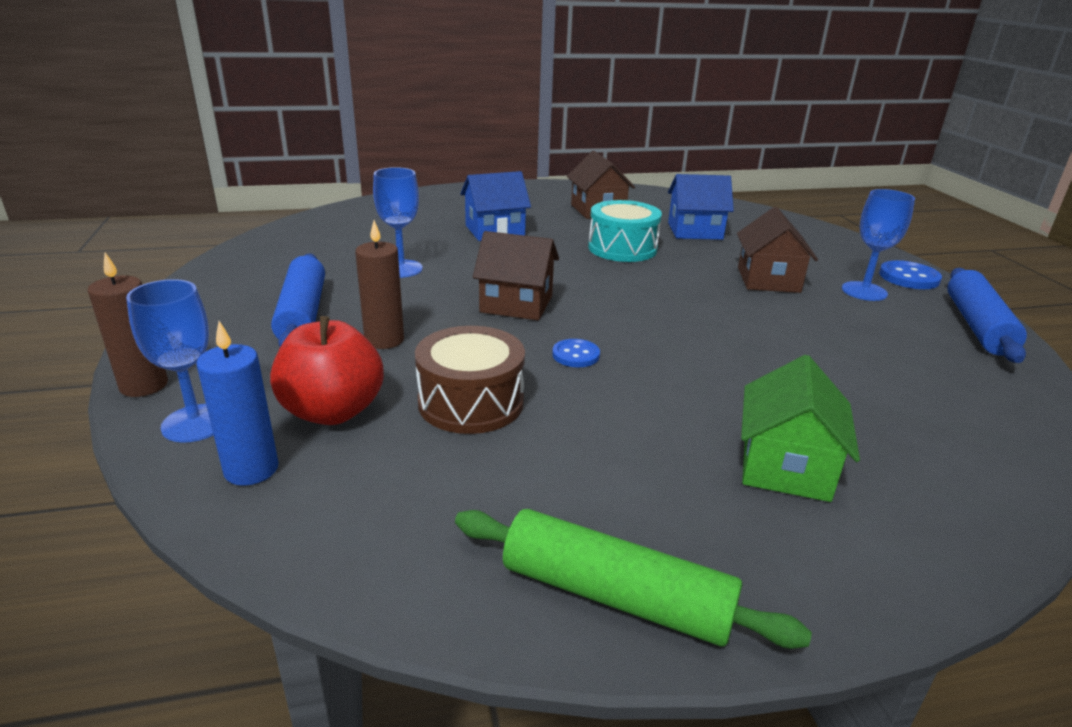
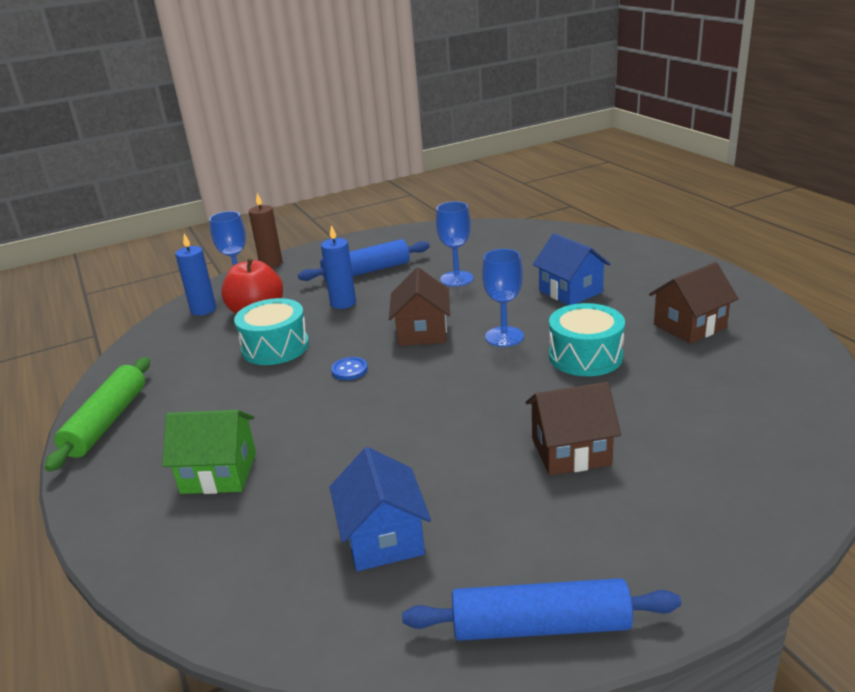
camera: 80 degrees right, 0 degrees up
brown candle [355,220,404,349] -> blue candle [321,225,356,309]
brown drum [415,326,525,434] -> turquoise drum [234,298,309,365]
blue house [668,174,734,240] -> blue house moved to [329,447,431,571]
blue goblet [842,189,915,301] -> blue goblet moved to [482,249,524,347]
blue button [879,260,942,289] -> none

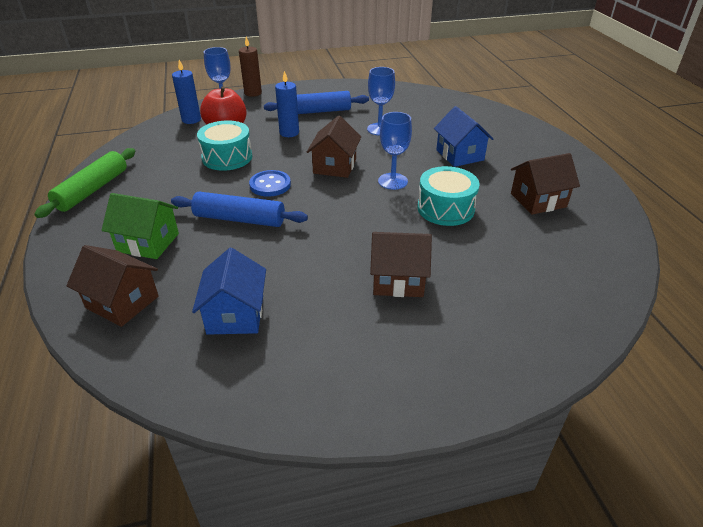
camera: 10 degrees right, 10 degrees up
blue button [331,357,368,380] -> blue button [249,170,291,197], size x1.51
blue rolling pin [402,578,681,641] -> blue rolling pin moved to [171,192,308,227]
none -> brown house [66,245,159,327]

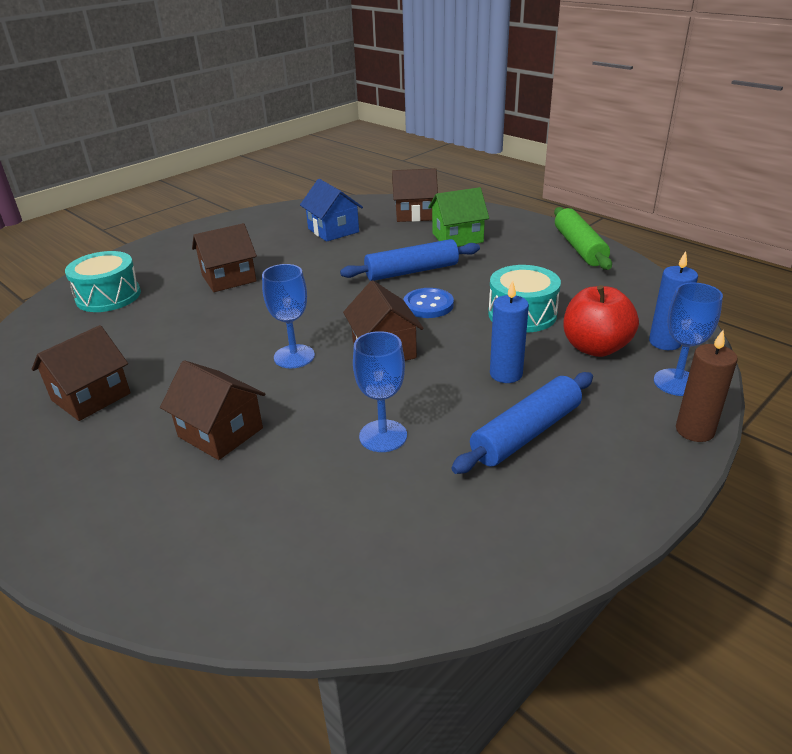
camera: 150 degrees right, 5 degrees down
turquoise drum [417,166,479,226] -> turquoise drum moved to [65,251,141,312]
blue house [434,106,494,167] -> brown house [160,360,265,460]

